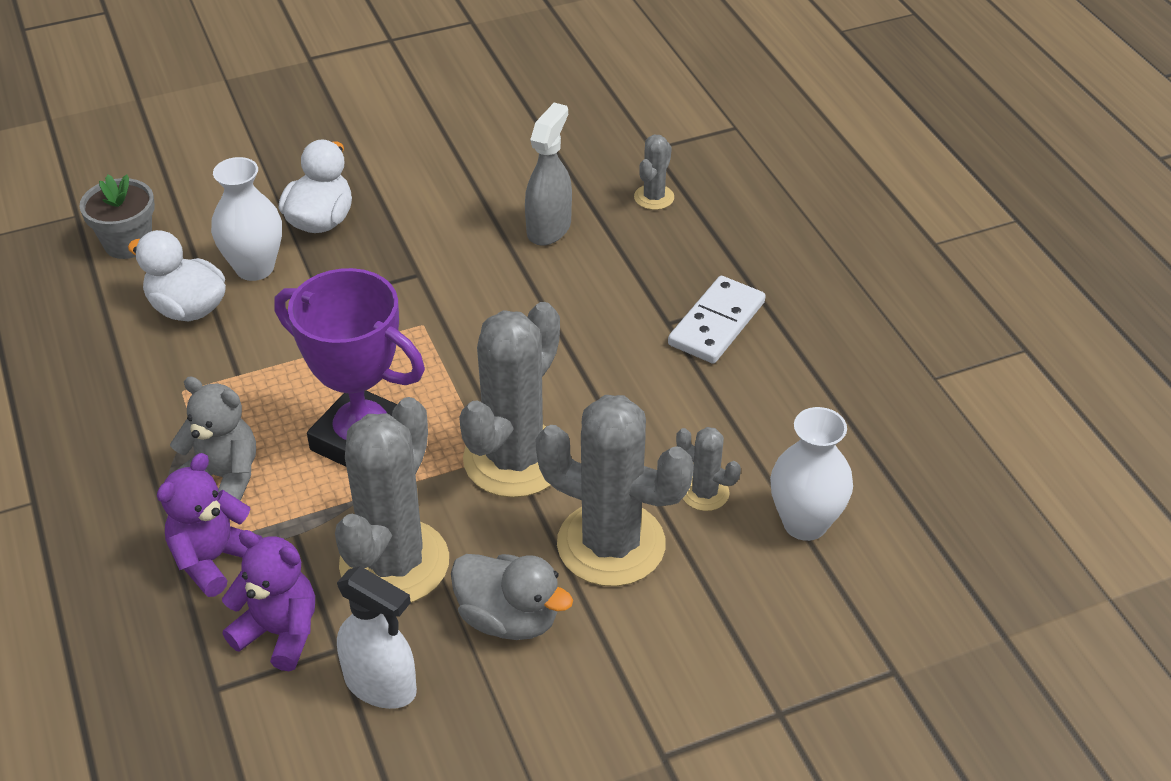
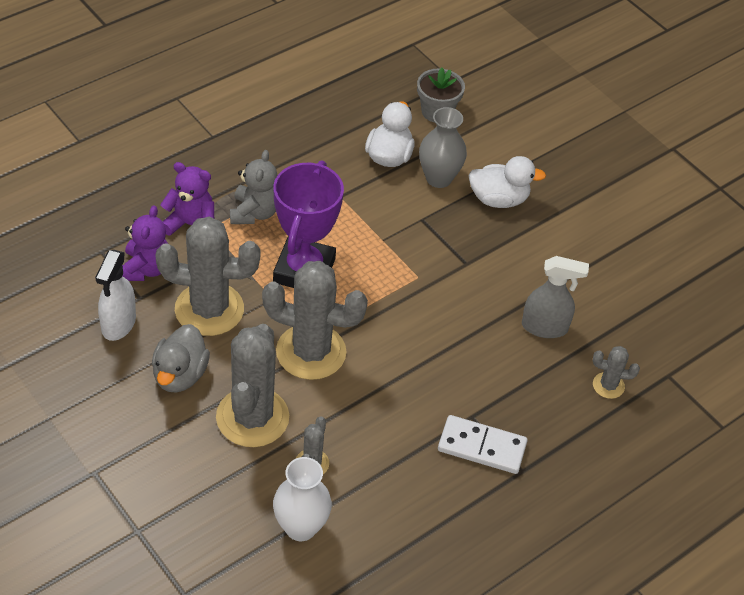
camera: 70 degrees right, 5 degrees up
white vase [211,157,282,281] -> grey vase [419,107,467,188]

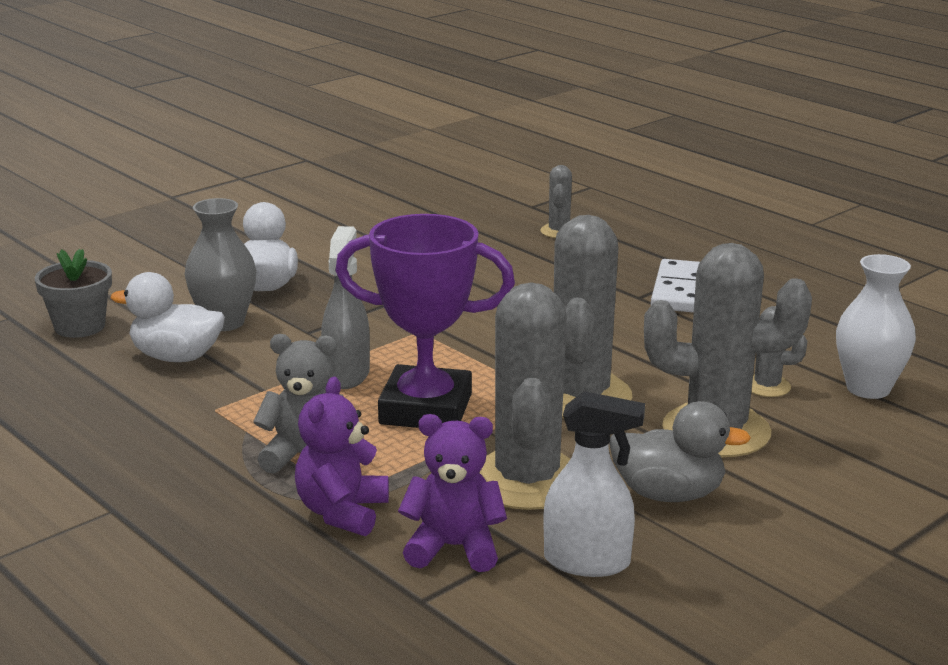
camera: 90 degrees left, 25 degrees down
grey spray bottle [522,256,589,338] -> grey spray bottle moved to [321,226,370,389]

